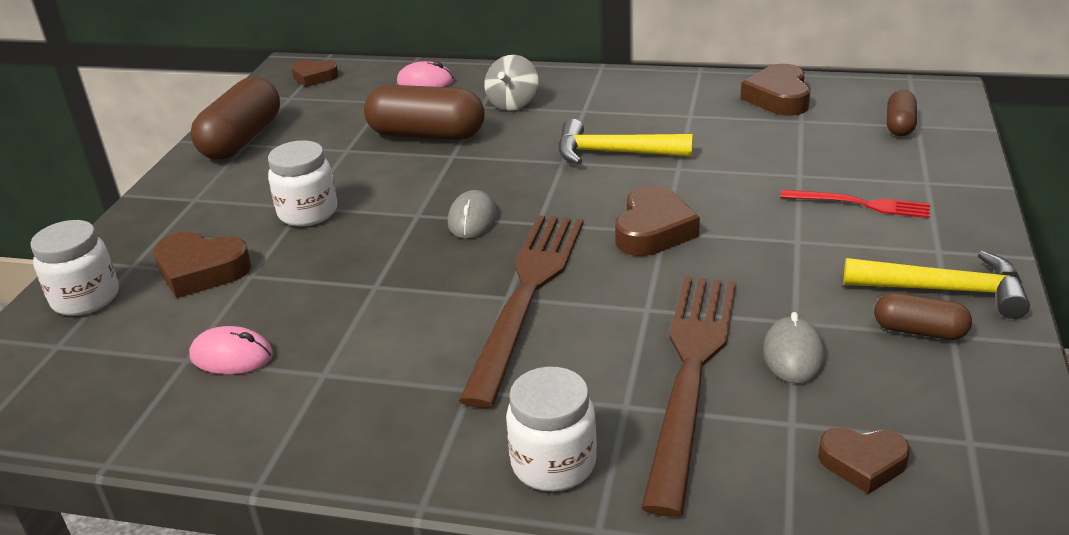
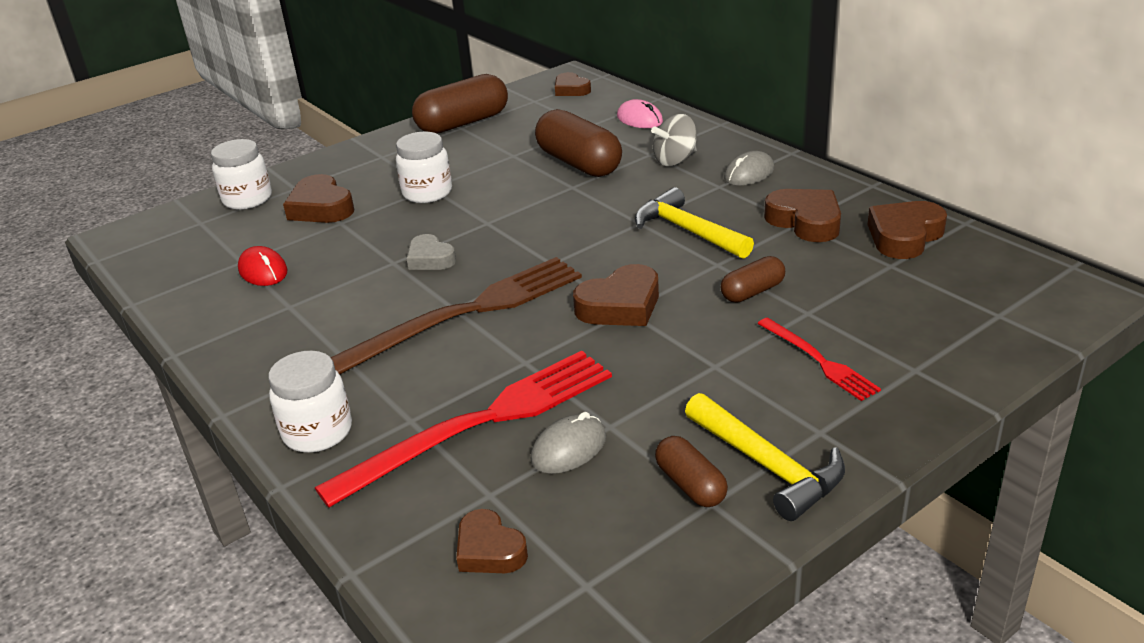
camera: 40 degrees right, 0 degrees up
pink mouse [189,326,273,375] -> red mouse [238,246,287,286]
grey mouse [448,190,497,239] -> grey mouse moved to [724,151,775,186]
brown fork [641,277,736,517] -> red fork [315,351,612,508]
brown capsule [887,90,917,136] -> brown capsule moved to [721,256,785,302]
none -> grey heart [407,234,456,270]
none -> brown heart [764,189,841,242]

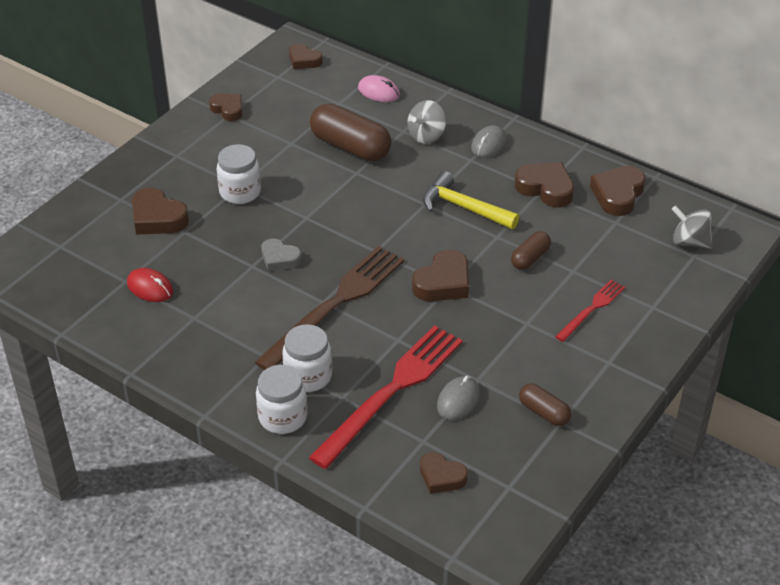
camera: 20 degrees left, 10 degrees up
white jar [211,139,272,210] -> white jar moved to [282,324,332,392]
brown capsule [412,74,508,133] -> brown heart [209,94,242,121]
yellow hammer [685,393,845,521] -> none
red fork [757,318,881,401] -> red fork turned 90 degrees counterclockwise [555,280,625,342]
none -> grey spinning top [671,206,712,249]

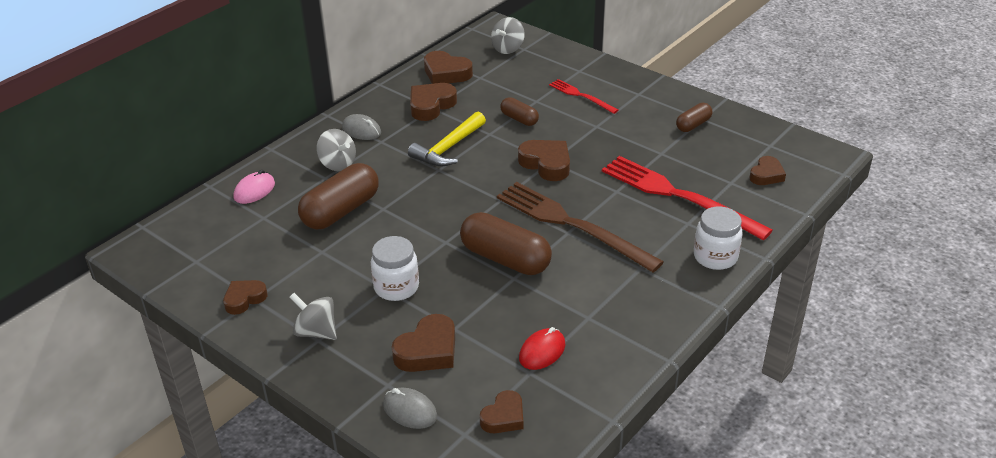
camera: 85 degrees left, 5 degrees down
grey heart [261,238,302,271] -> brown capsule [460,212,552,275]
white jar [282,324,332,392] -> none
brown heart [289,44,323,69] -> brown heart moved to [480,390,523,433]
grey mouse [437,376,480,420] -> grey mouse moved to [383,388,437,429]
none -> grey spinning top [290,293,337,340]

